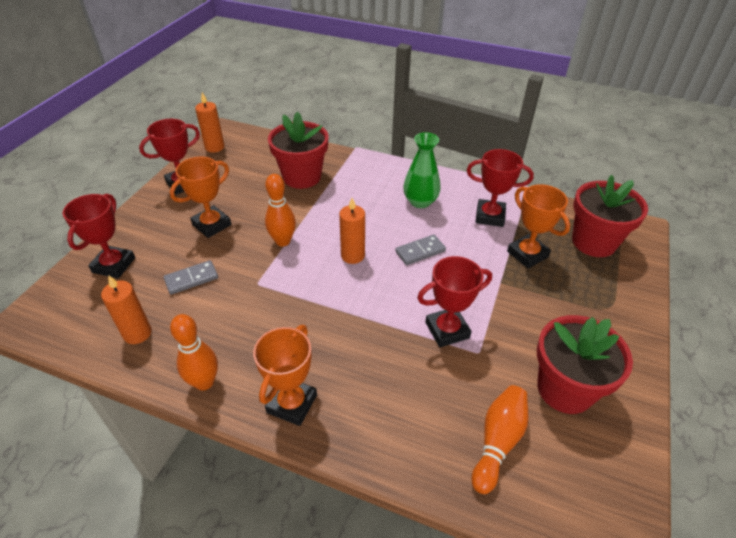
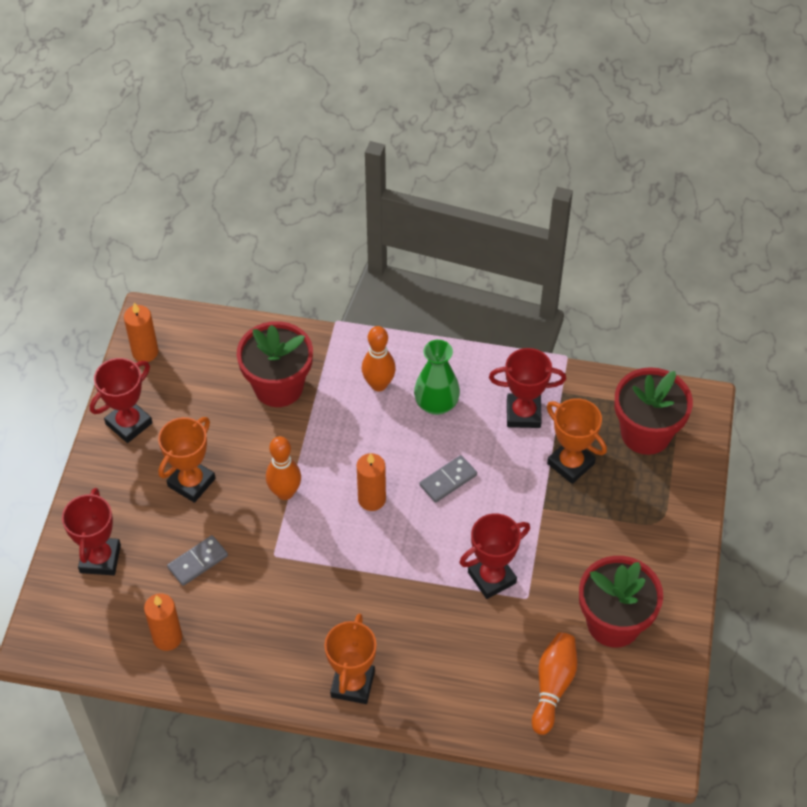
camera: 10 degrees left, 10 degrees up
orange bowling pin [170,314,218,390] -> orange bowling pin moved to [362,326,396,391]

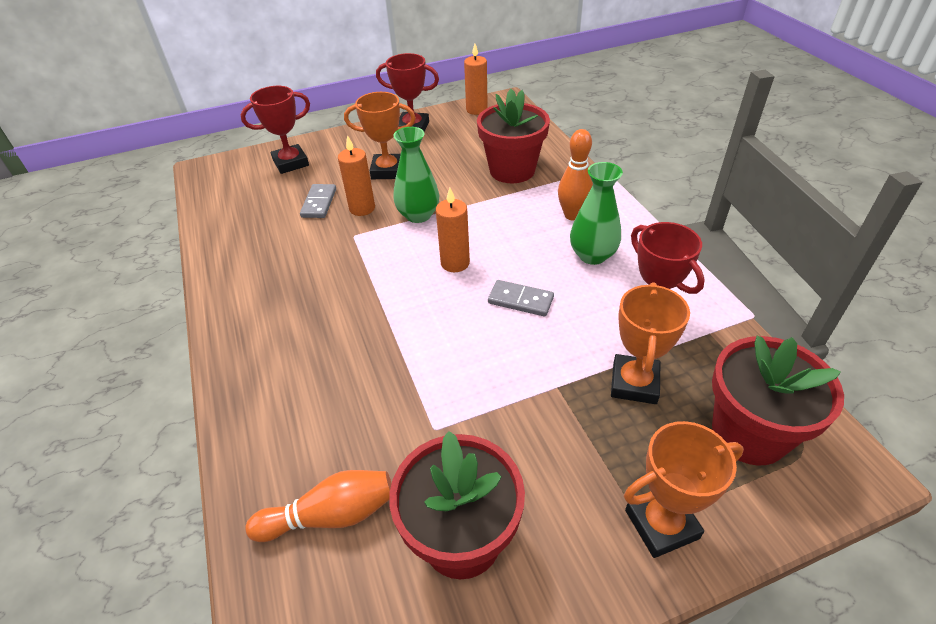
camera: 60 degrees right, 10 degrees down
orange candle [144,593,182,651] -> orange candle moved to [338,135,375,216]
grey domino [167,535,228,586] -> grey domino turned 75 degrees clockwise [300,184,336,218]
orange bowling pin [266,436,301,500] -> green vase [393,127,439,223]
orange trophy [324,614,377,704] -> orange trophy moved to [624,421,744,558]
red trophy [460,513,530,599] -> none

